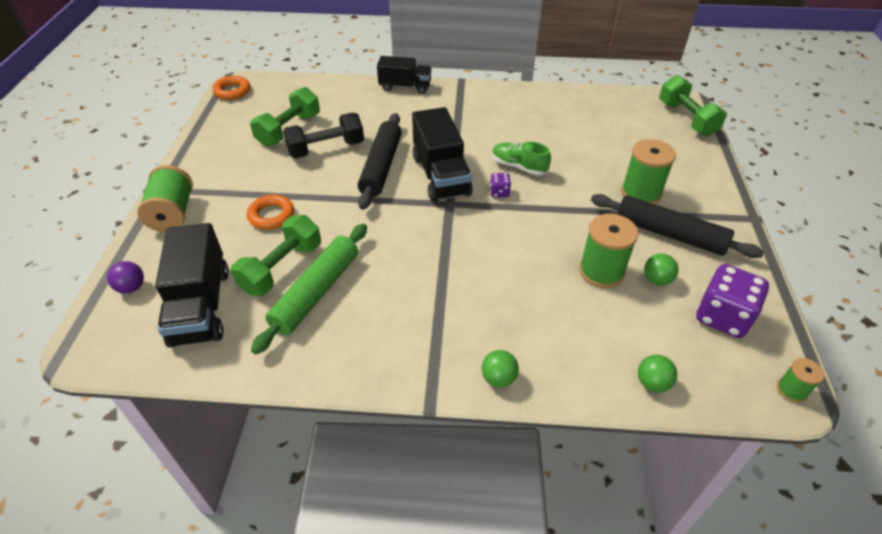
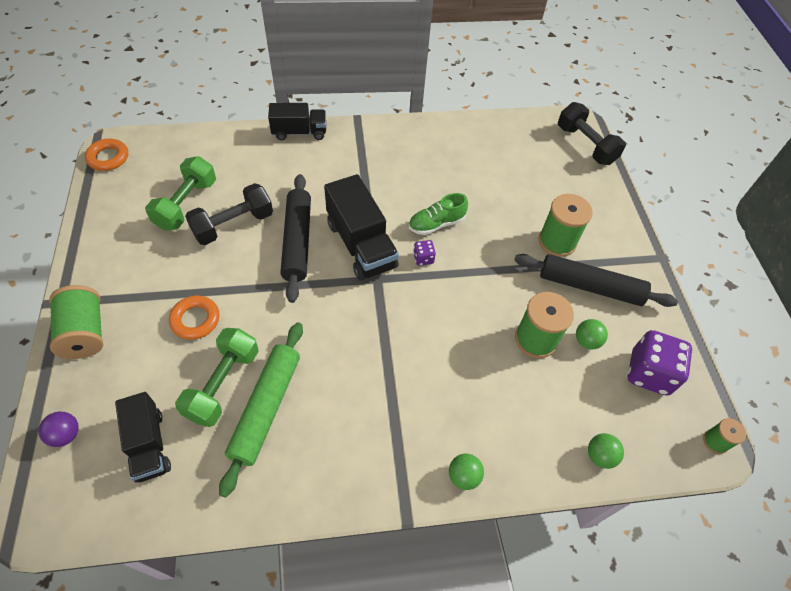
camera: 15 degrees left, 10 degrees up
black truck [155,223,229,348] -> black truck [115,392,171,483], size x0.65
green shoe [492,142,551,176] -> green shoe turned 45 degrees counterclockwise [409,193,468,235]
green dumbbell [659,75,727,136] -> black dumbbell [558,102,626,165]

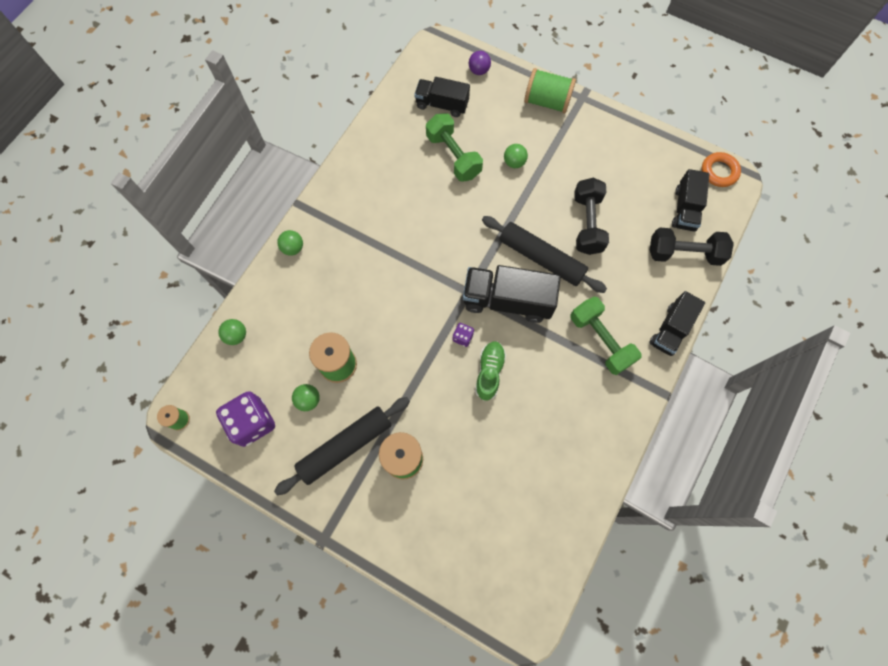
camera: 130 degrees right, 15 degrees up
green dumbbell [145,156,216,231] -> green dumbbell moved to [571,297,642,375]
orange ring [169,296,220,340] -> green ball [504,144,528,168]
green rolling pin [219,322,303,498] -> none
black dumbbell [558,102,626,165] -> black dumbbell moved to [650,228,734,266]
none -> black truck [672,169,709,232]

